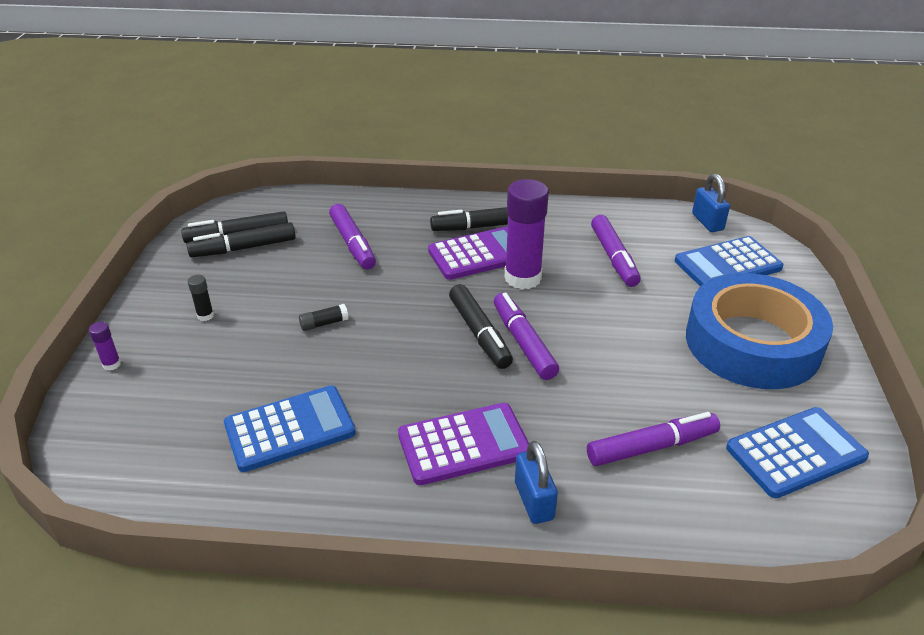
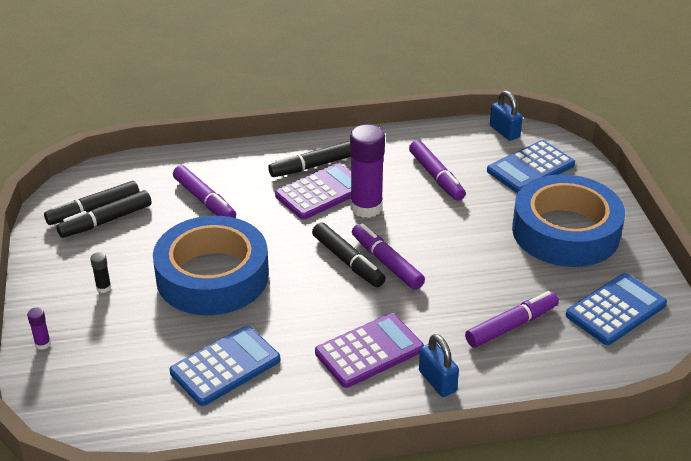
camera: 15 degrees left, 0 degrees up
black glue stick [299,304,349,331] -> blue tape [153,216,269,315]

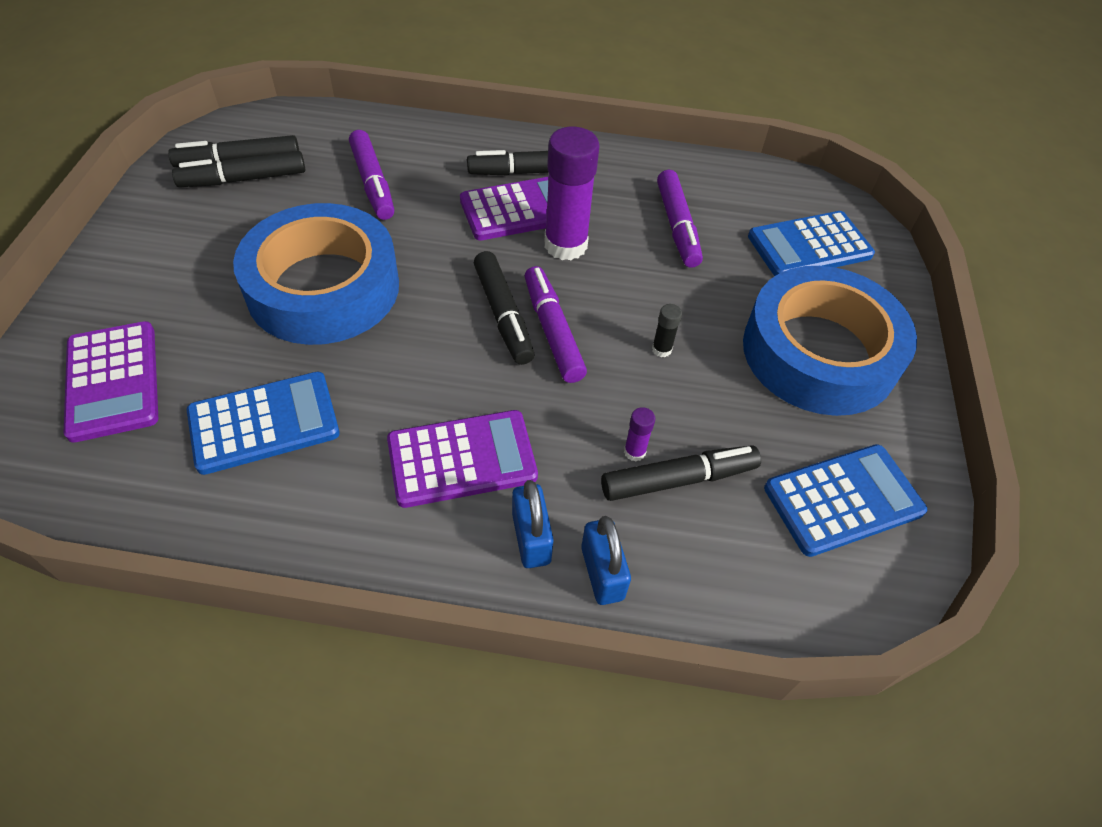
camera: 15 degrees right, 15 degrees up
purple glue stick [27,308,51,350] -> purple glue stick moved to [624,407,655,461]
black glue stick [90,252,111,293] -> black glue stick moved to [652,304,682,357]
purple marker [465,291,559,348] -> black marker [601,446,761,501]
blue padlock [490,91,523,141] -> blue padlock moved to [581,516,631,605]
none -> purple calculator [64,321,158,443]

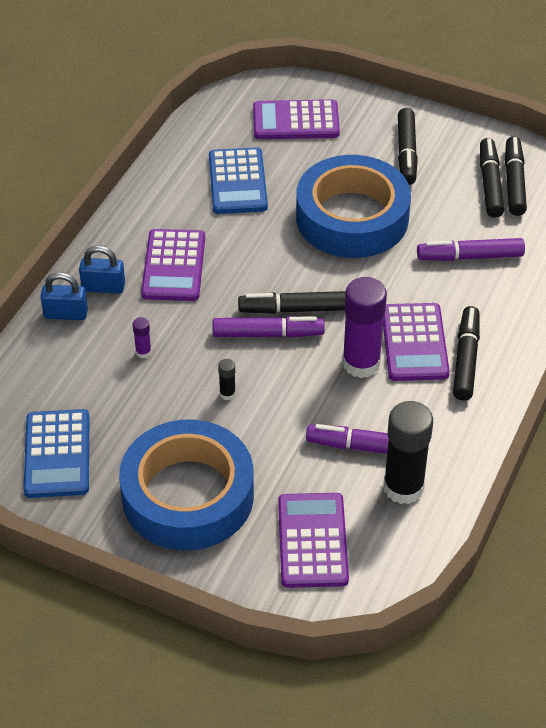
camera: 110 degrees right, 5 degrees down
black marker [601,446,761,501] -> black marker moved to [398,108,418,185]
blue calculator [748,211,875,276] -> purple calculator [278,493,349,588]
none -> black glue stick [383,401,433,504]

